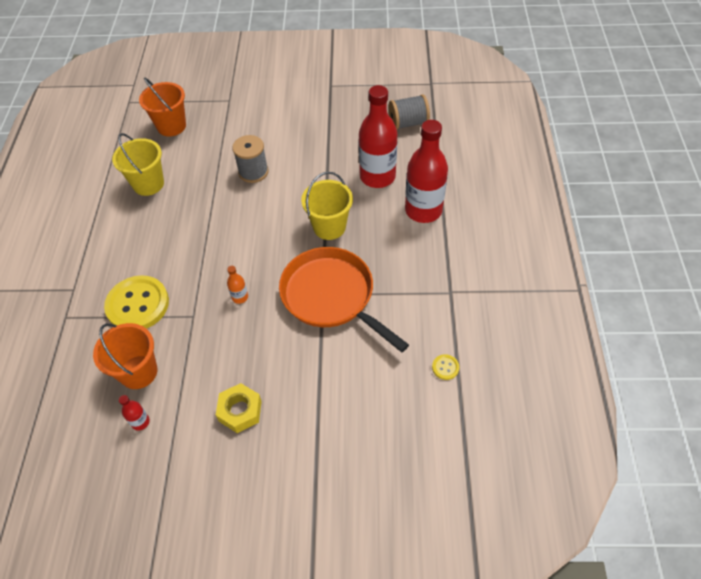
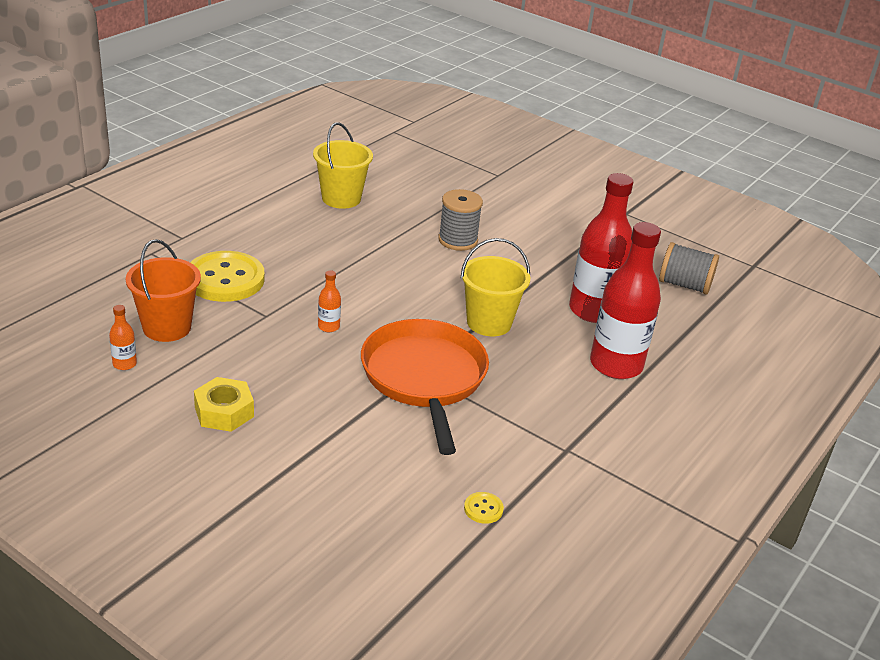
camera: 30 degrees right, 20 degrees down
red bottle [119,395,150,431] -> orange bottle [109,305,137,370]
orange bucket [139,78,186,137] -> none

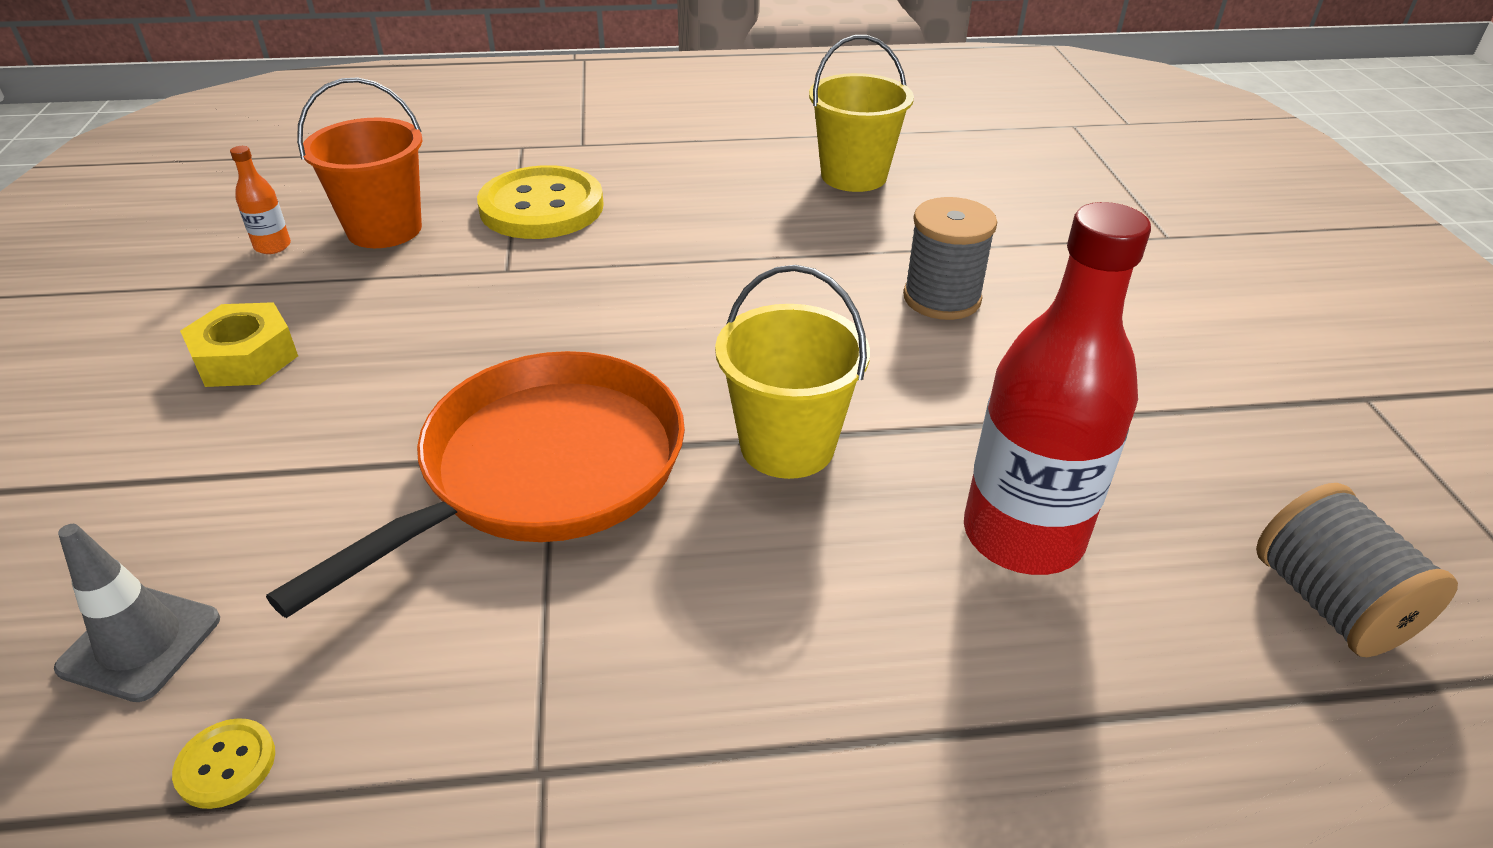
camera: 50 degrees right, 5 degrees up
orange bottle [318,270,341,332] -> none
red bottle [590,222,661,379] -> none
none -> grey traffic cone [54,524,220,702]

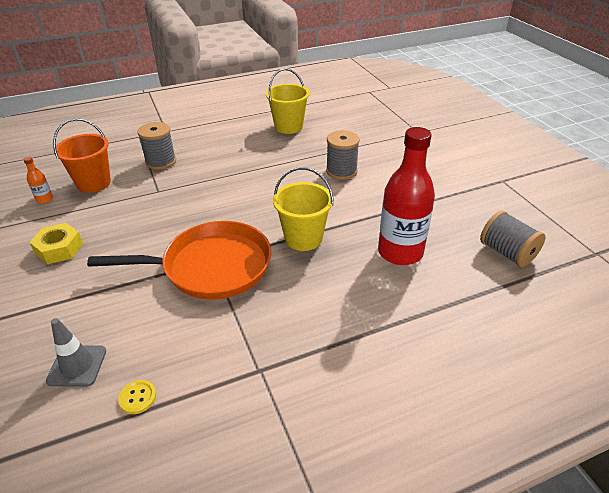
camera: 15 degrees left, 0 degrees up
orange pan [266,351,685,618] -> orange pan turned 60 degrees clockwise [87,221,271,300]
yellow button [477,165,604,239] -> grey spool [138,122,176,170]

